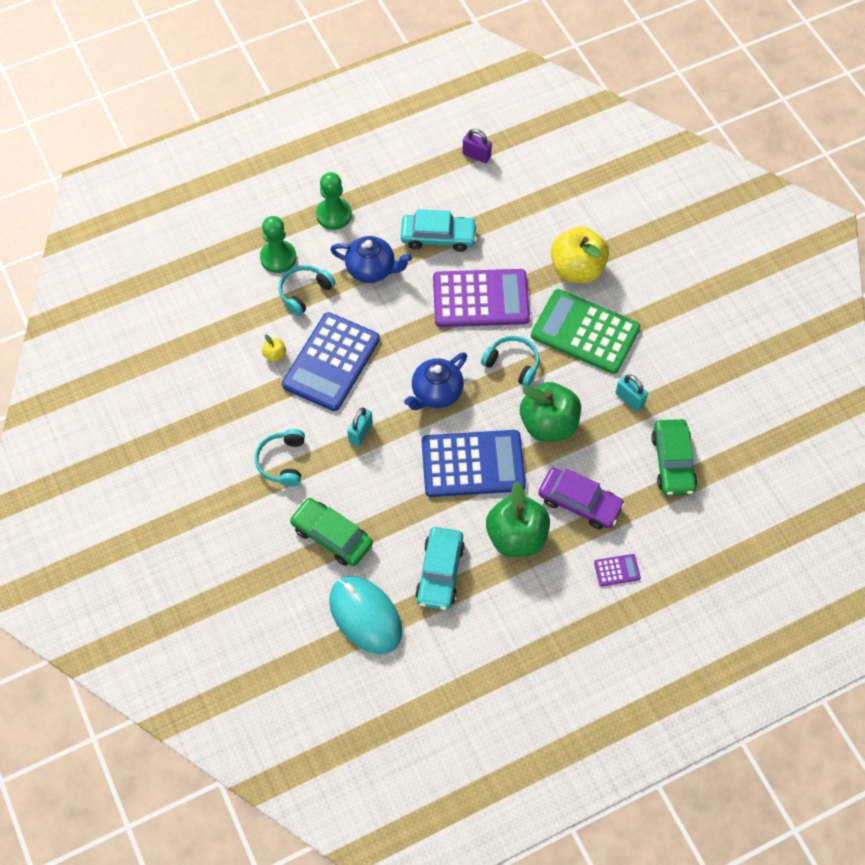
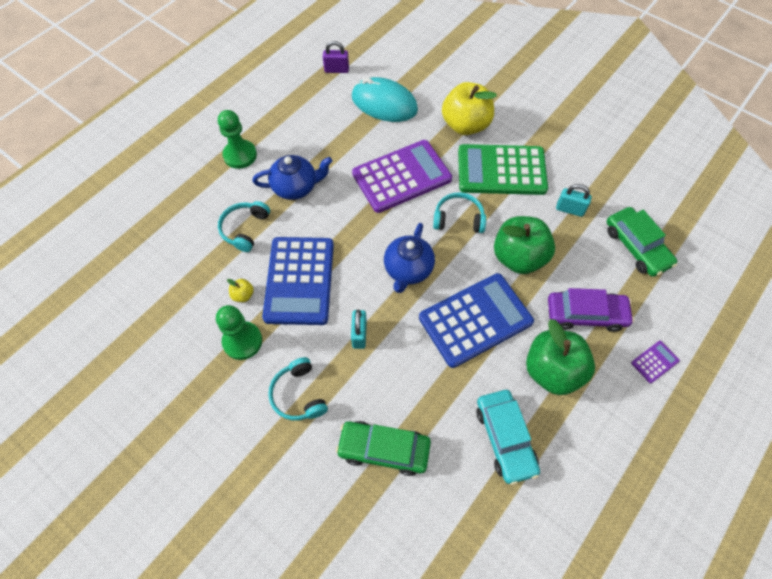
camera: 25 degrees left, 0 degrees up
green pawn [260,216,296,273] -> green pawn moved to [216,305,262,360]
turquoise mouse [329,576,402,654] -> turquoise mouse moved to [352,77,418,122]
turquoise car [401,209,478,252] -> none

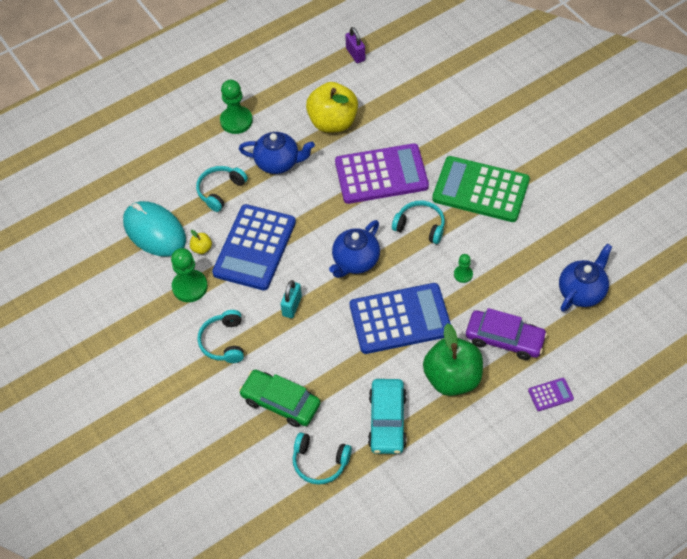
camera: 20 degrees right, 5 degrees down
purple padlock [323,41,349,73] -> purple padlock turned 45 degrees clockwise [345,27,366,63]
turquoise mouse [352,77,418,122] -> turquoise mouse moved to [123,201,186,257]
yellow apple [442,82,497,135] -> yellow apple moved to [306,82,358,133]
green apple [494,216,555,274] -> green pawn [454,254,473,283]
turquoise padlock [556,184,592,217] -> none
green car [607,207,677,277] -> blue teapot [559,244,612,312]
none -> turquoise headphones [293,432,352,485]

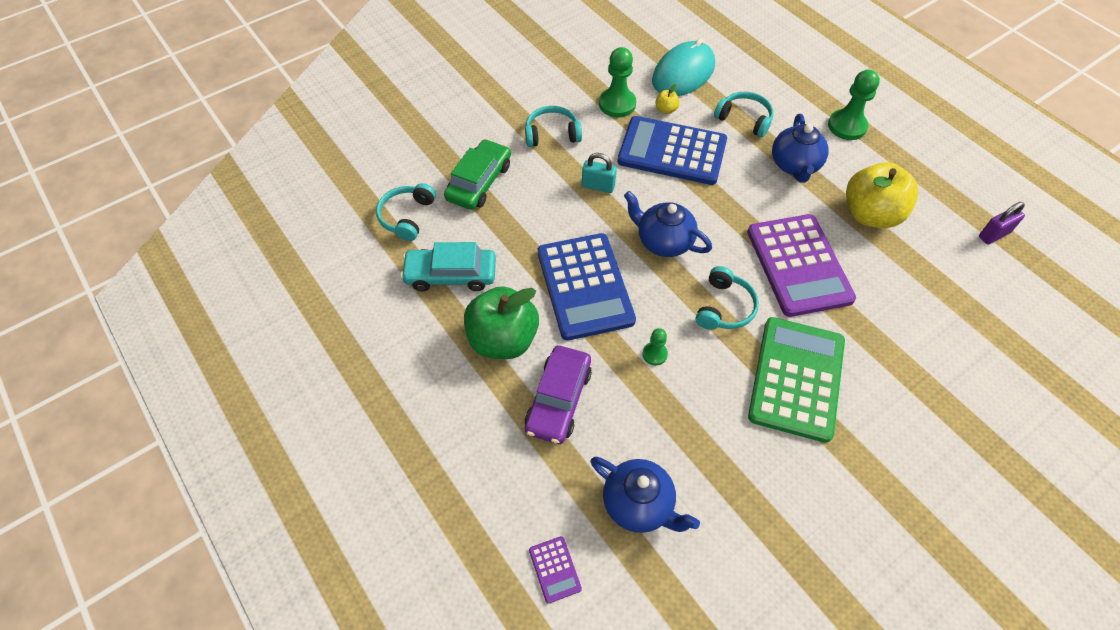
camera: 85 degrees right, 0 degrees up
purple calculator [528,378,574,411] -> purple calculator moved to [529,536,582,604]

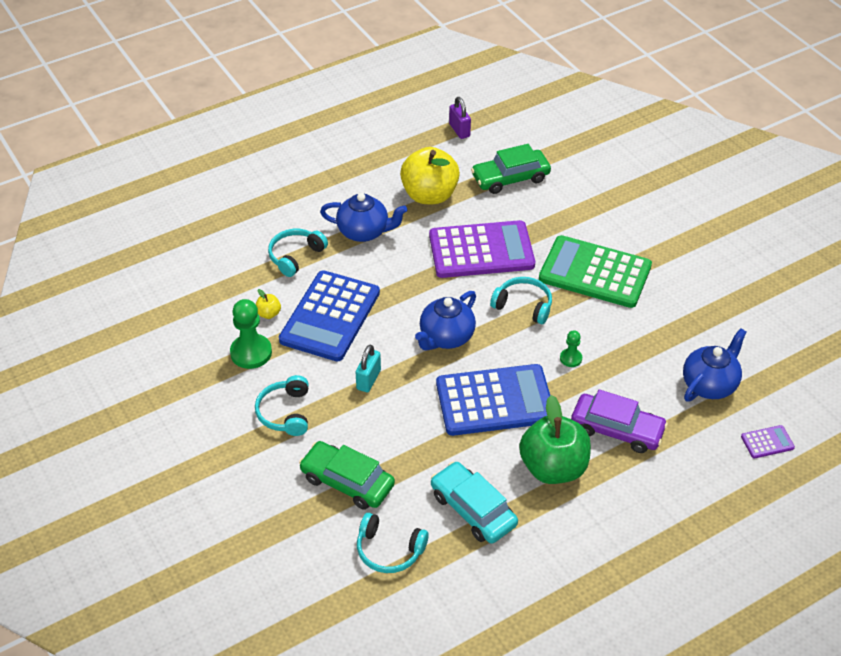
camera: 85 degrees left, 10 degrees down
turquoise car [400,242,496,291] -> turquoise car turned 135 degrees clockwise [431,461,518,544]
turquoise mouse [652,38,715,96] -> none
green pawn [828,70,880,140] -> none
none -> green car [471,144,551,194]

